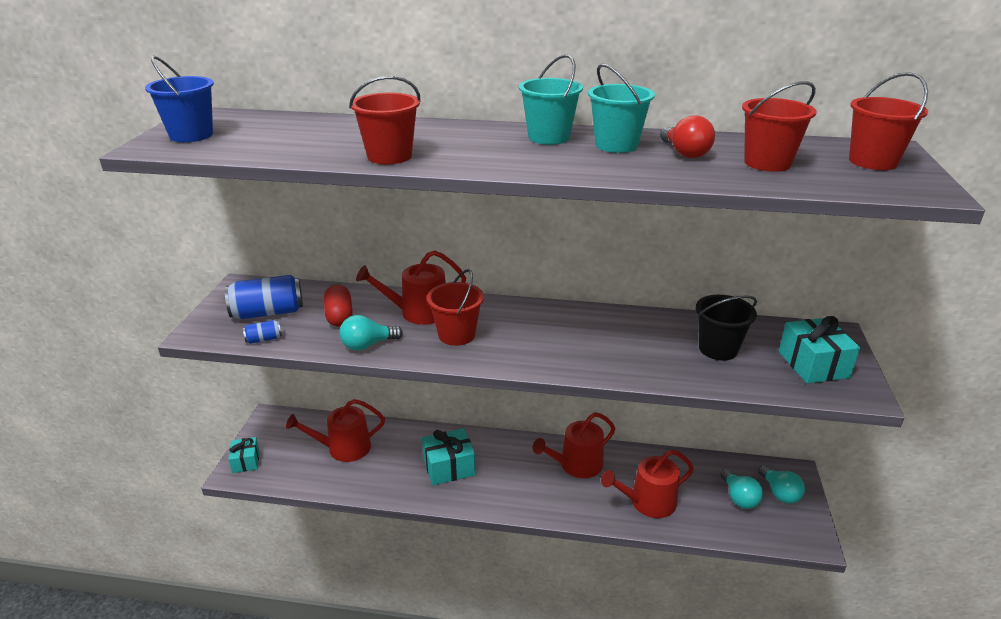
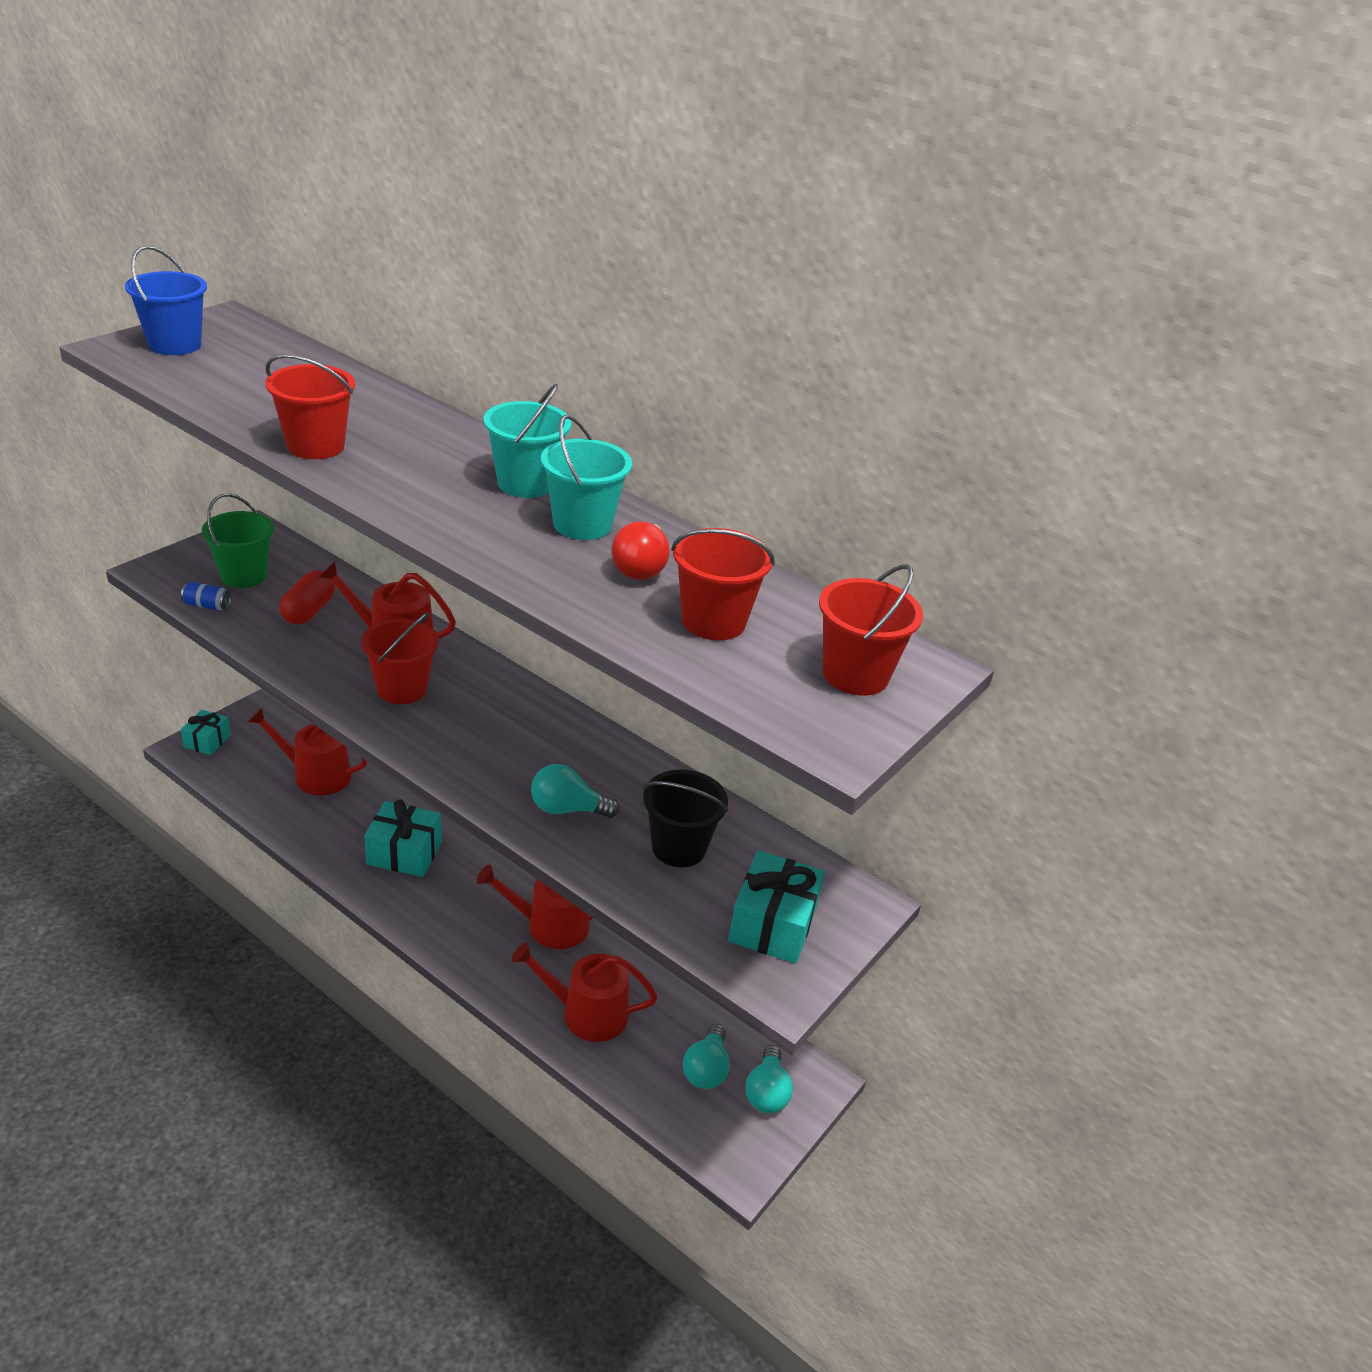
camera: 25 degrees right, 5 degrees up
blue can [225,275,303,319] -> green bucket [202,493,274,588]
turquoise light bulb [339,315,403,350] -> turquoise light bulb moved to [531,764,620,818]

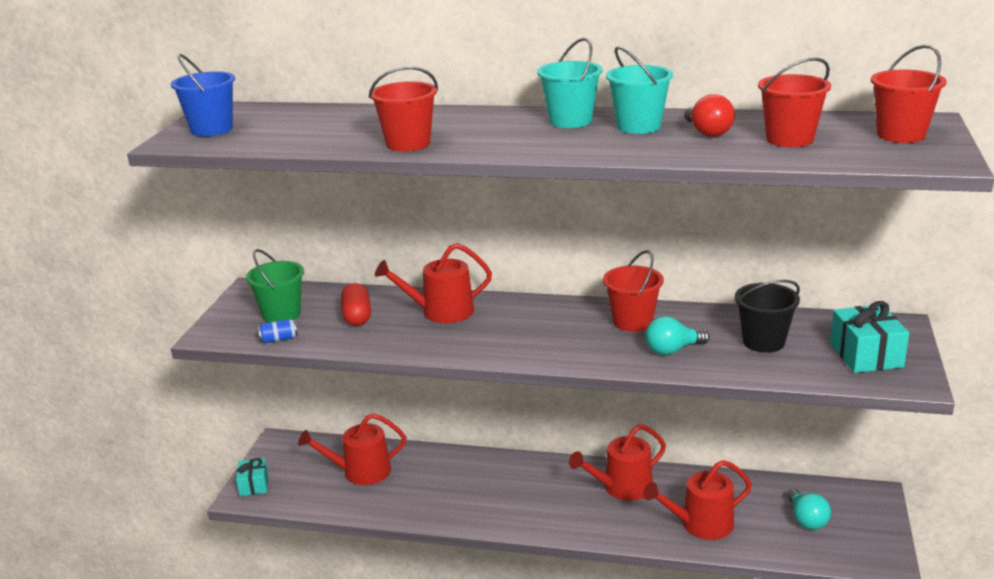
camera: 20 degrees left, 10 degrees down
red bucket [361,612,439,704] -> red bucket moved to [603,250,664,332]
turquoise gift [364,800,442,877] -> none
turquoise light bulb [745,1045,793,1113] -> none

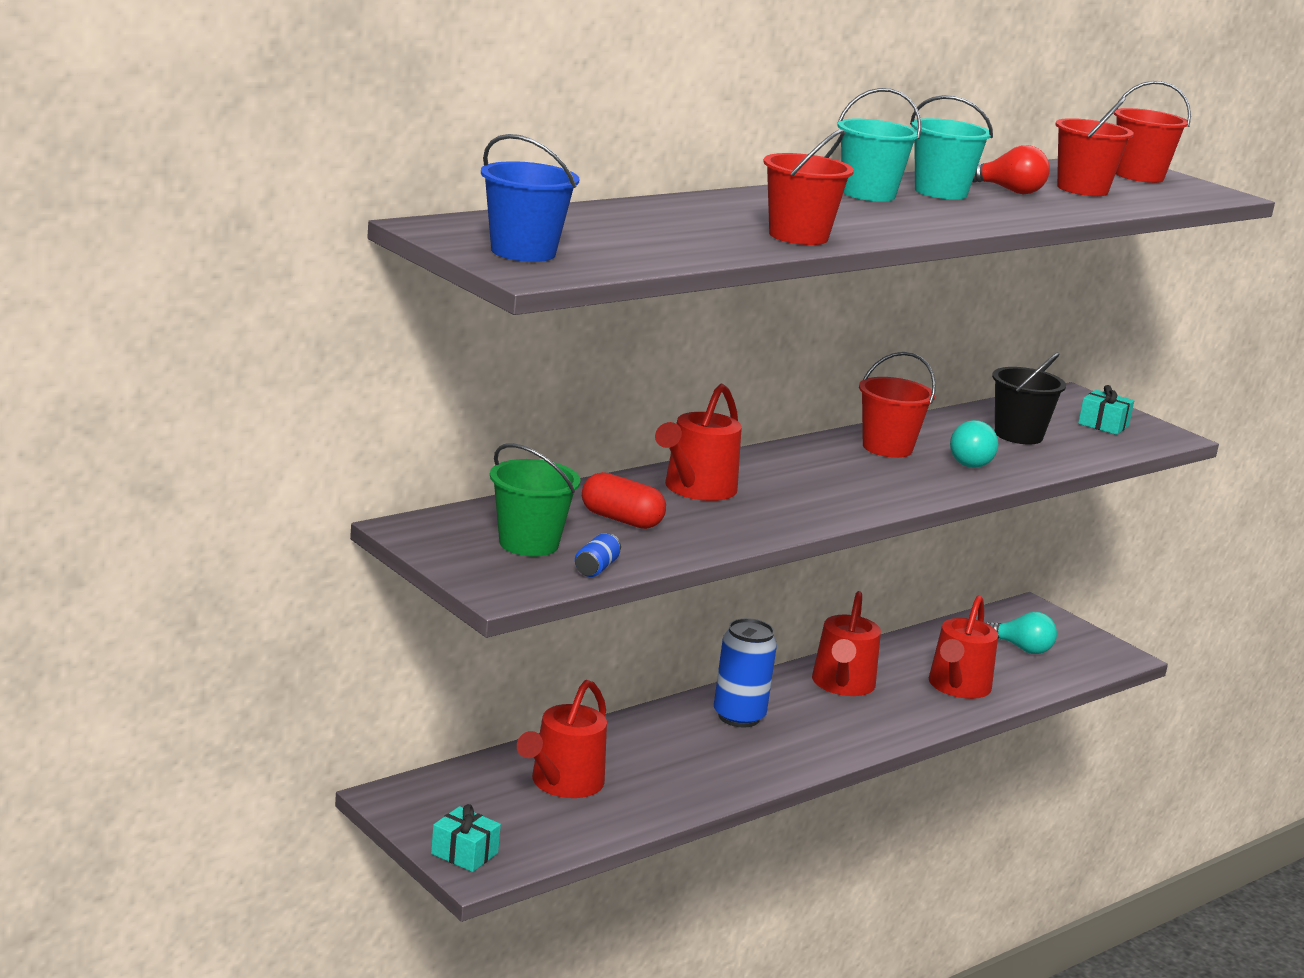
camera: 55 degrees left, 5 degrees down
turquoise gift [830,301,909,373] -> turquoise gift [1078,385,1134,435], size x0.63
none -> blue can [714,618,777,728]

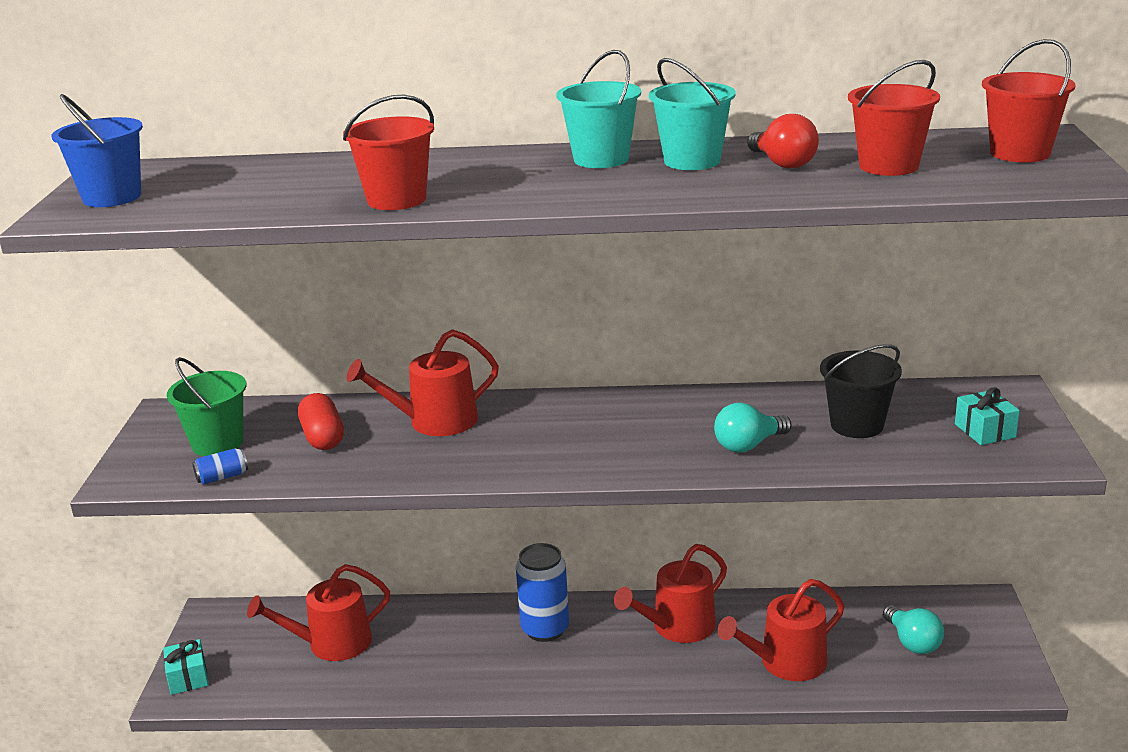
camera: 45 degrees right, 5 degrees up
red bucket [859,352,936,458] -> none

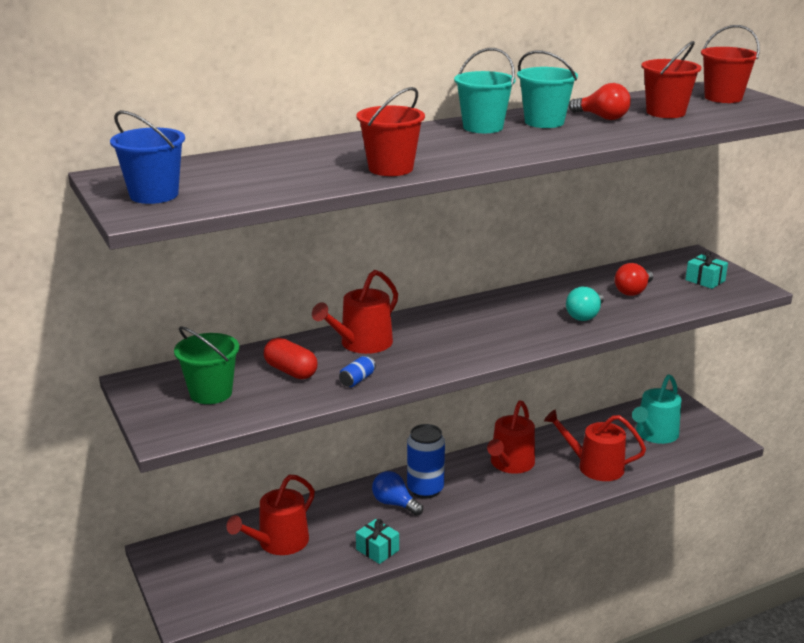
camera: 30 degrees left, 0 degrees up
turquoise gift [163,639,208,695] -> turquoise gift moved to [356,519,399,564]
blue can [192,448,248,484] -> blue can moved to [339,356,376,387]
red watering can [718,579,844,681] -> red watering can turned 75 degrees clockwise [544,409,646,481]
black bucket [820,344,902,438] -> red light bulb [614,263,653,296]
turquoise light bulb [883,605,944,654] -> turquoise watering can [632,374,681,444]
none -> blue light bulb [372,471,423,516]

